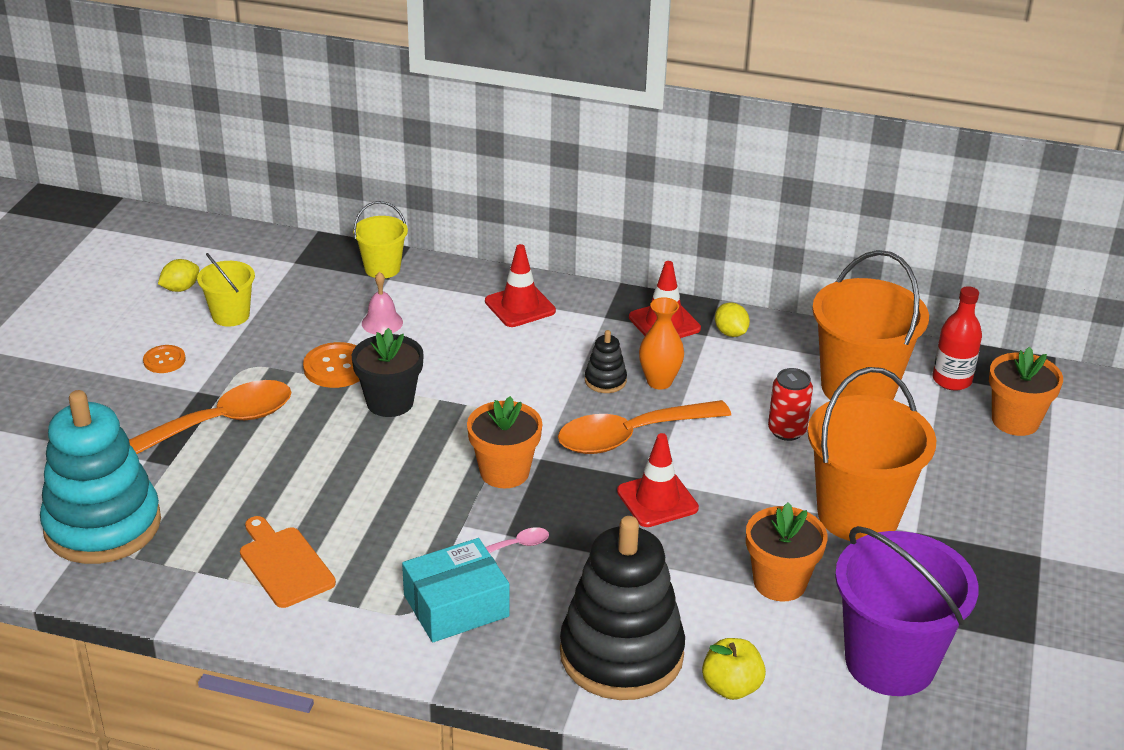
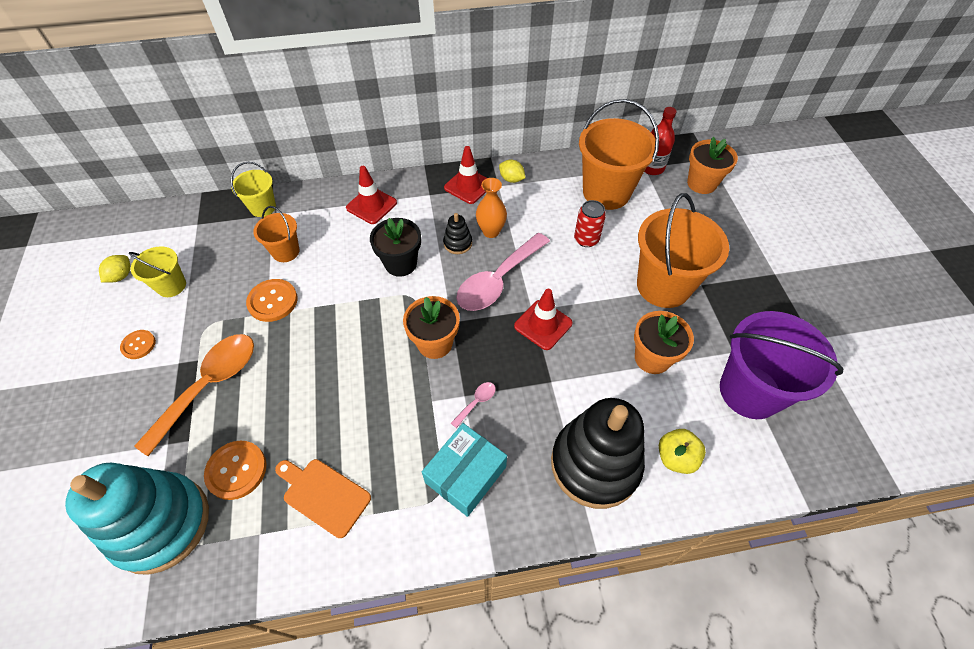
camera: 25 degrees left, 20 degrees up
black flower pot [352,328,424,417] -> black flower pot moved to [370,218,421,277]
pink bell [362,272,403,335] -> orange bucket [253,206,299,262]
orange spoon [558,400,731,454] -> pink spoon [456,233,550,311]
none -> orange button [204,441,267,500]

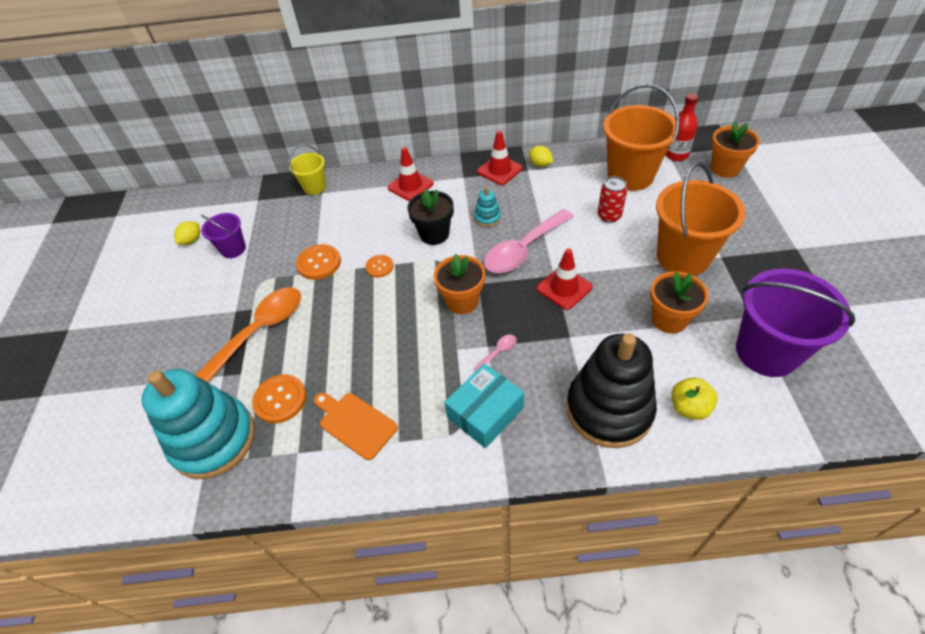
camera: 10 degrees right, 5 degrees down
orange button [120,330,156,359] -> orange button moved to [365,255,394,277]
yellow bucket [129,246,186,297] -> purple bucket [201,213,246,258]
orange bucket [253,206,299,262] -> none
black stacking toy [443,213,472,254] -> turquoise stacking toy [474,187,501,227]
orange vase [476,178,507,238] -> none

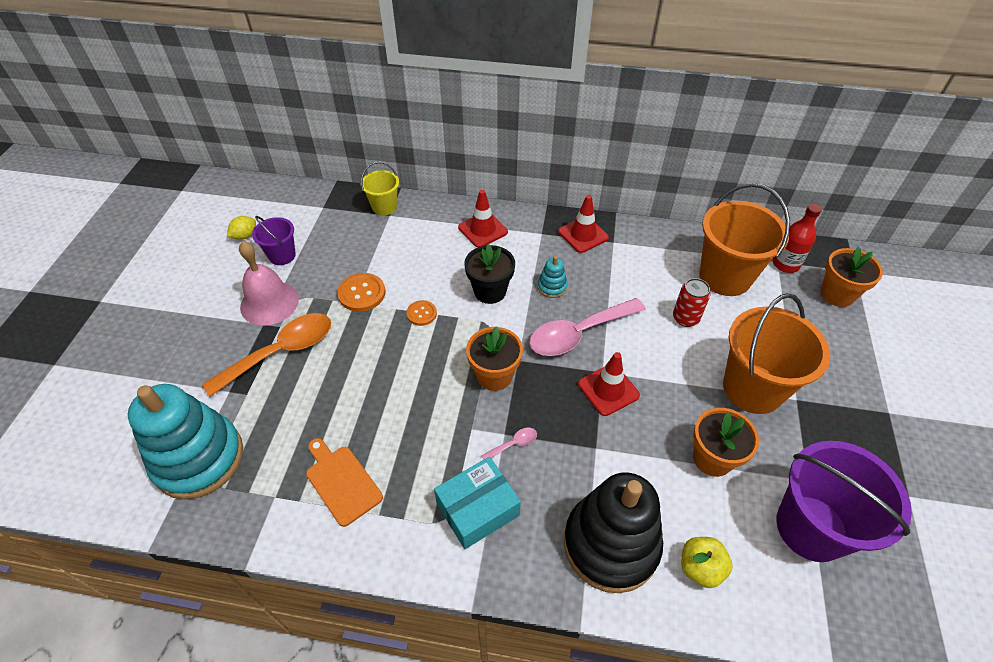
camera: 10 degrees right, 0 degrees up
orange button [252,374,307,424] -> none
yellow lemon [529,146,553,167] -> none
none -> pink bell [239,241,299,326]

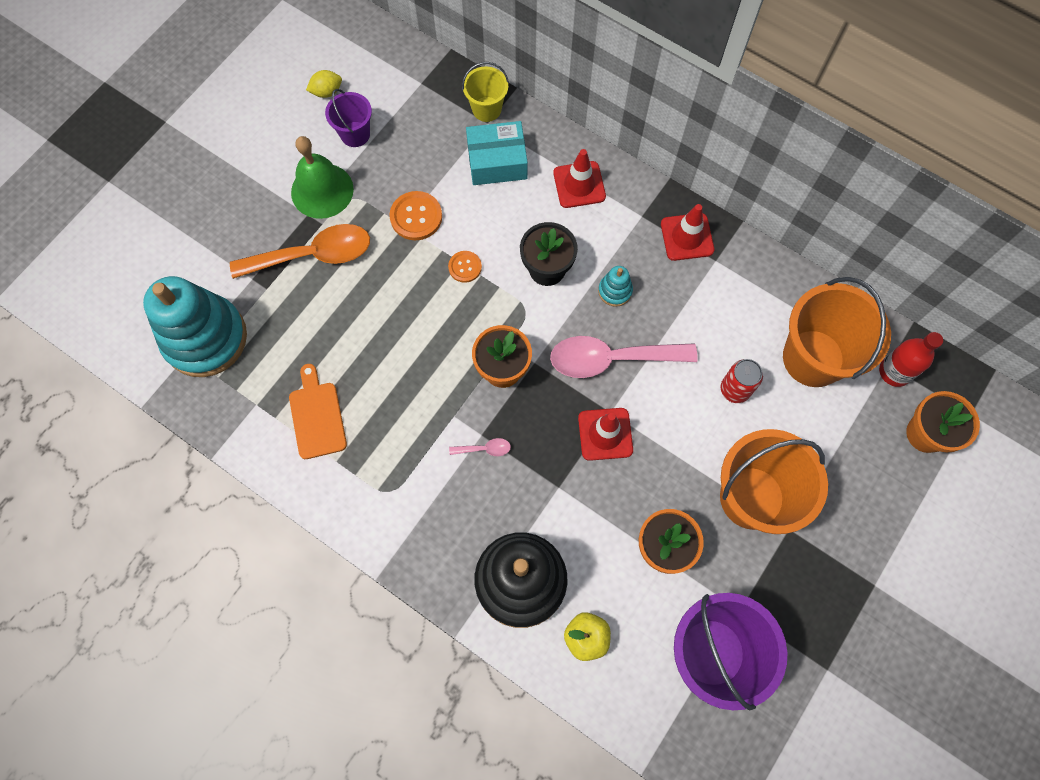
camera: 25 degrees right, 20 degrees up
pink bell [239,241,299,326] -> green bell [291,136,354,219]
turquoise box [434,457,521,549] -> turquoise box moved to [466,121,528,185]

